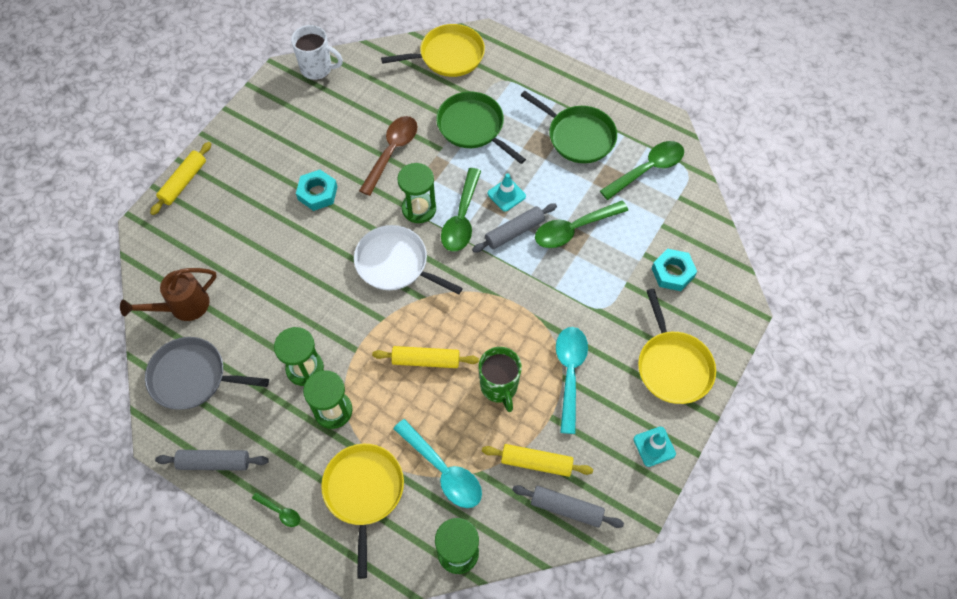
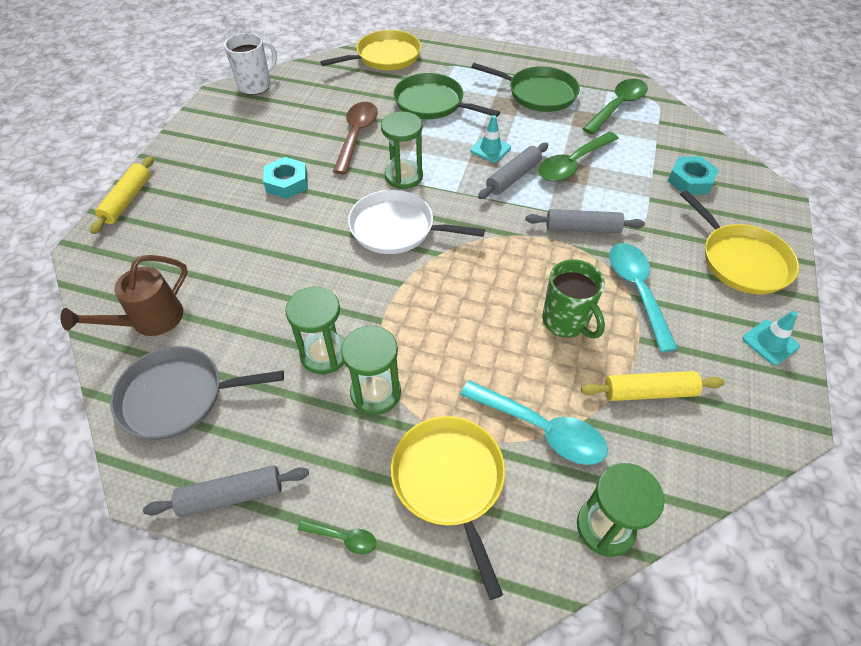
camera: 15 degrees left, 10 degrees down
white mug [291,25,343,80] -> white mug turned 45 degrees counterclockwise [224,33,277,95]
yellow rolling pin [372,346,479,368] -> none
green spoon [441,168,481,252] -> none
grey rolling pin [512,485,624,528] -> grey rolling pin moved to [526,209,645,233]

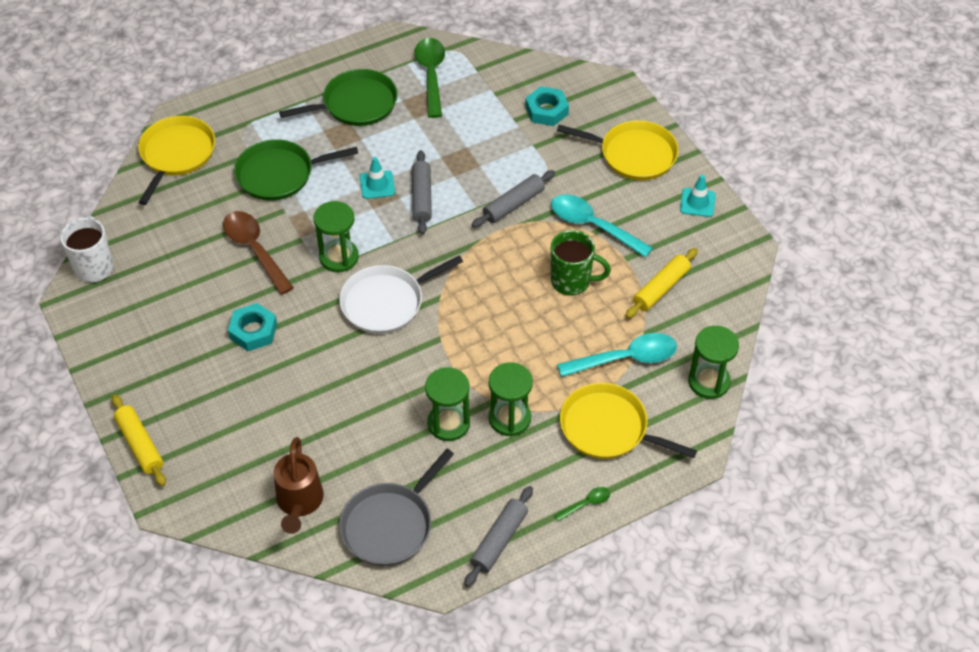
camera: 45 degrees left, 0 degrees up
green spoon [538,132,619,181] -> none

